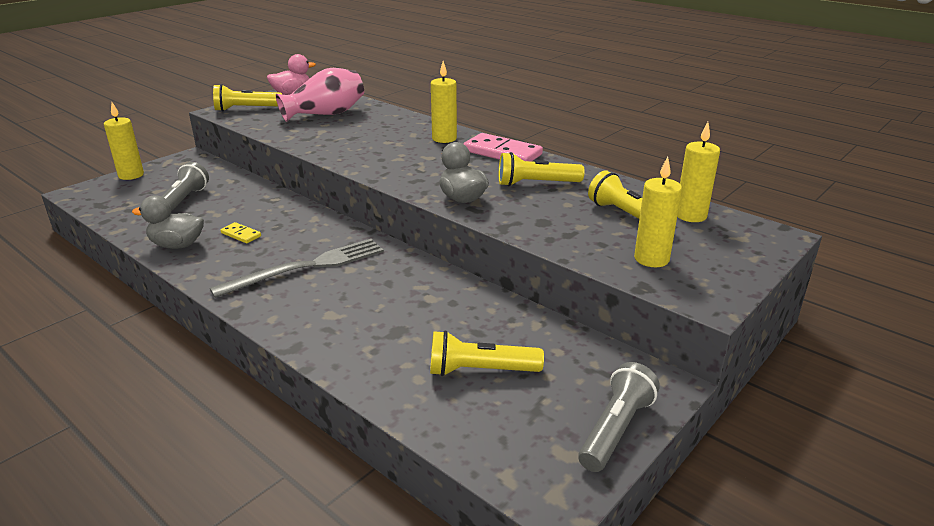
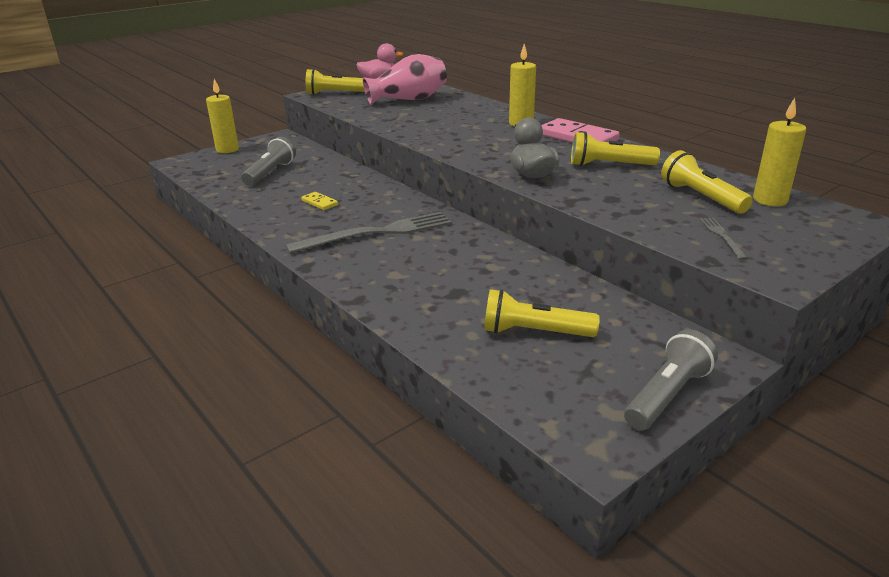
camera: 10 degrees right, 0 degrees up
grey duck [132,195,204,249] -> none
yellow candle [634,157,682,267] -> grey fork [700,218,748,260]

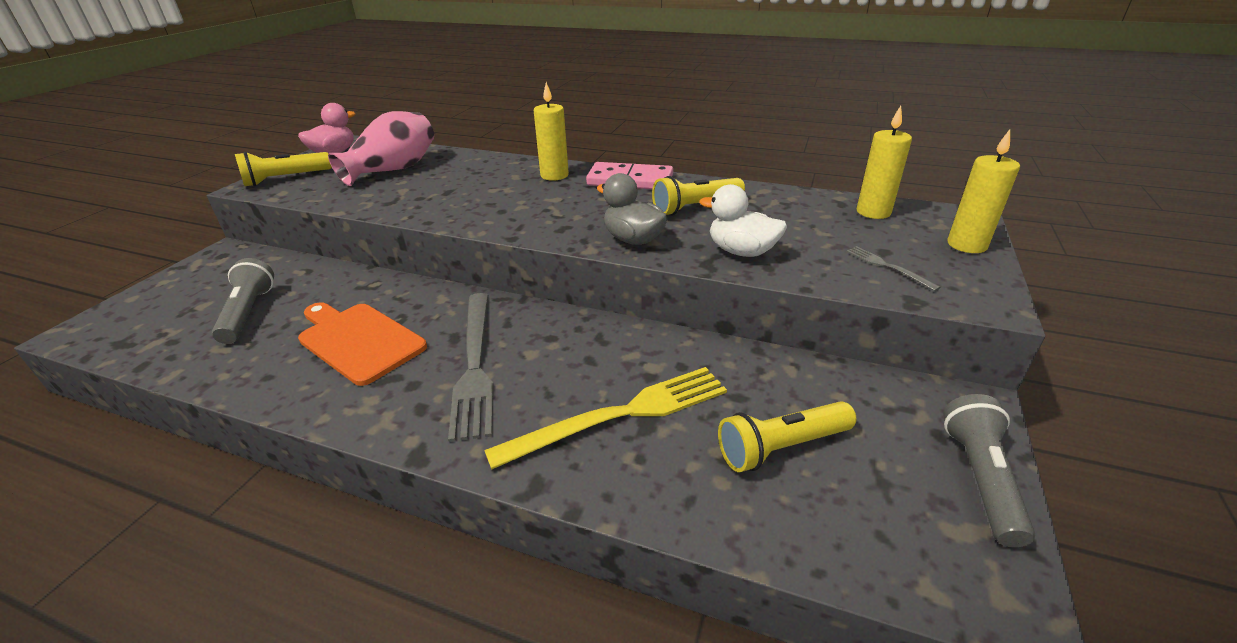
camera: 30 degrees left, 5 degrees up
yellow candle [206,79,239,153] -> yellow candle moved to [947,129,1020,253]
grey fork [286,212,452,253] -> grey fork turned 135 degrees clockwise [448,293,494,442]
yellow domino [301,192,338,210] -> orange cutting board [298,302,427,386]
yellow flashlight [661,150,752,214] -> none
none -> yellow fork [484,367,727,469]
none -> white duck [699,184,787,257]

